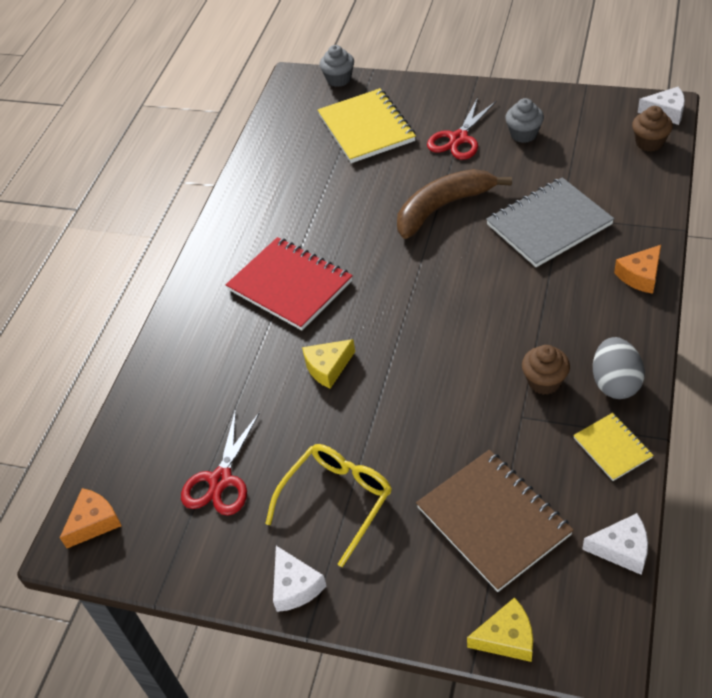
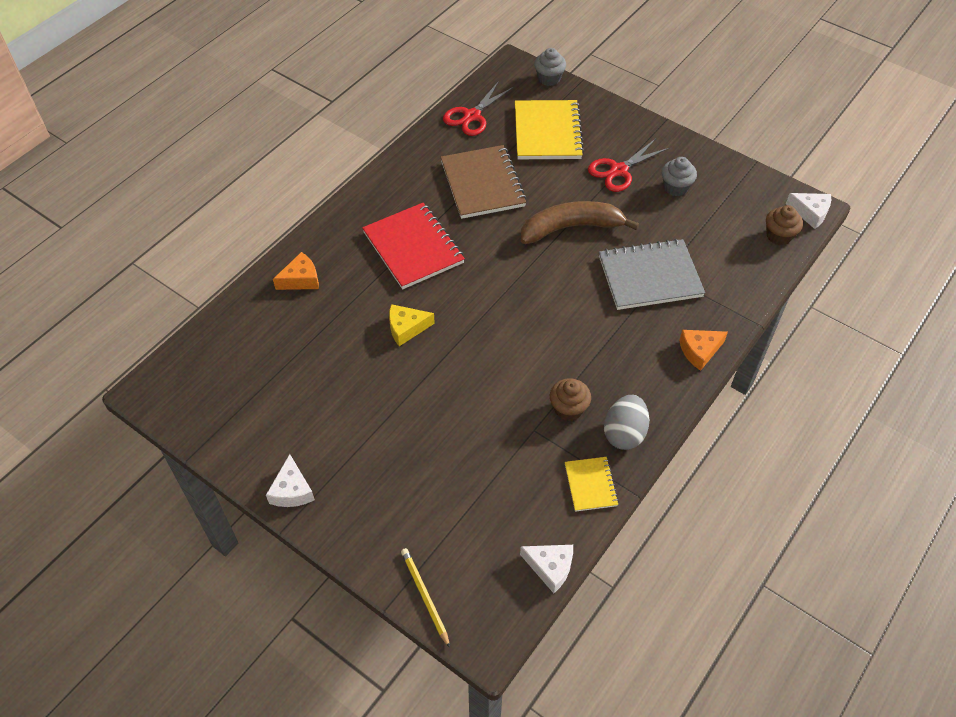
camera: 15 degrees right, 5 degrees up
orange cheese [60,488,121,548] -> orange cheese moved to [273,252,319,290]
red scissors [181,409,260,516] -> red scissors moved to [443,81,513,136]
yellow glasses [265,444,392,567] -> none
brown notebook [416,450,574,592] -> brown notebook moved to [441,145,527,219]
yellow cheese [467,597,533,662] -> yellow pencil [401,548,450,648]

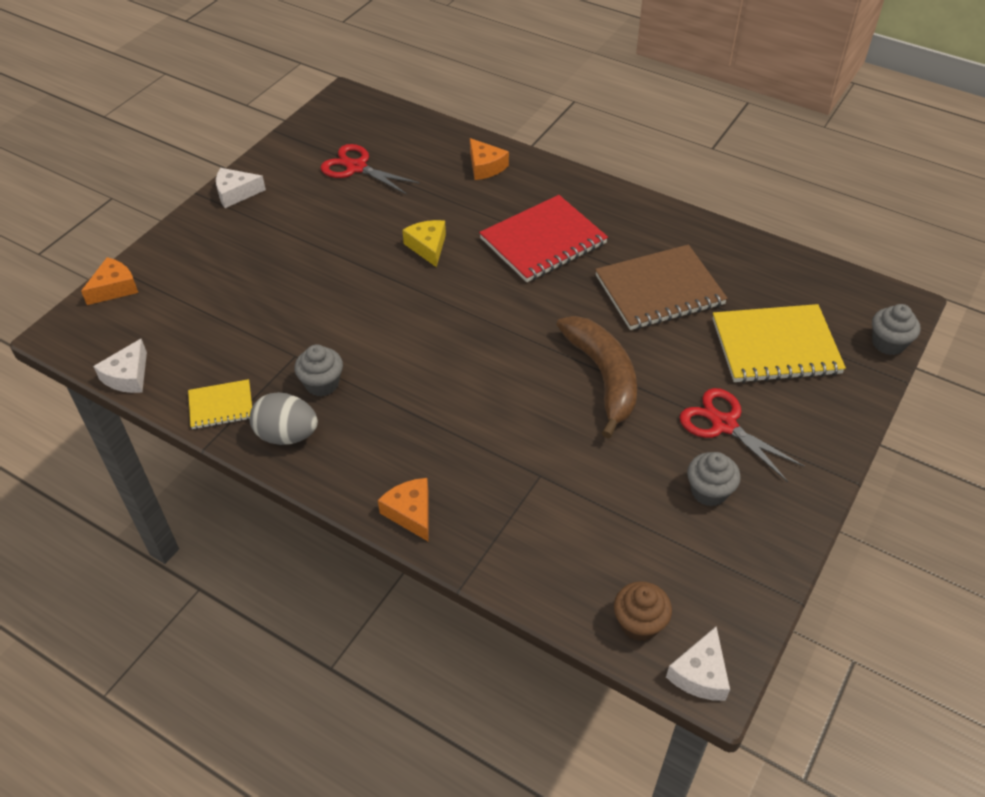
camera: 85 degrees right, 5 degrees down
yellow pencil [401,548,450,648] -> orange cheese [81,257,138,305]
red scissors [443,81,513,136] -> red scissors moved to [321,144,420,195]
brown cupcake [550,378,591,421] -> grey cupcake [295,344,343,396]
grey notebook [599,238,705,310] -> none

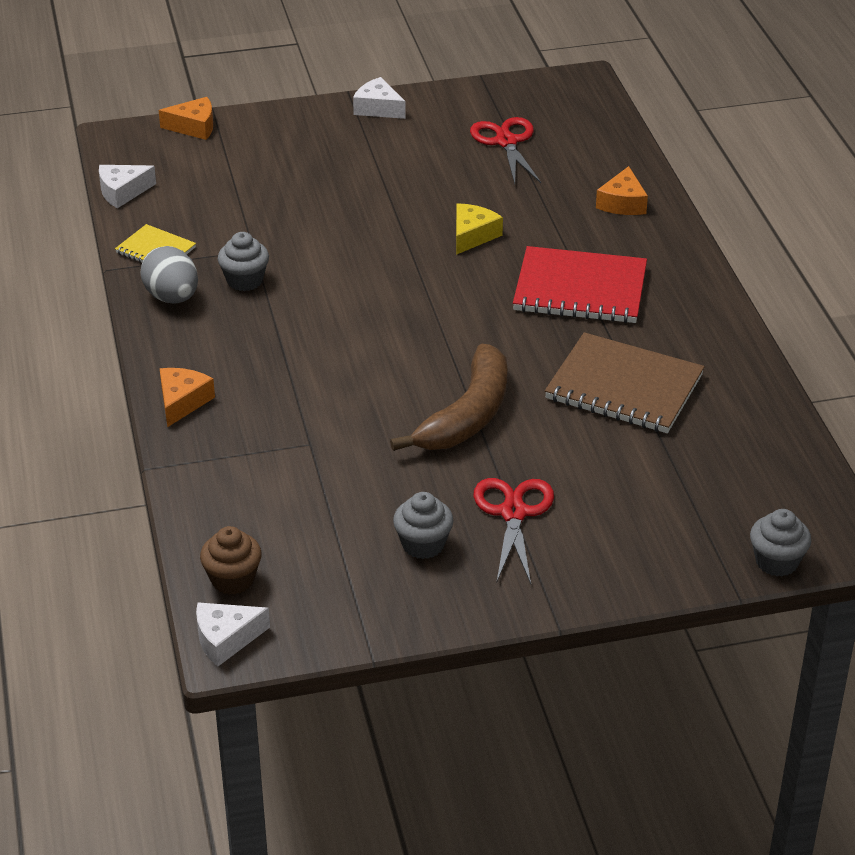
camera: 45 degrees right, 10 degrees down
yellow notebook [713,304,846,383] -> none

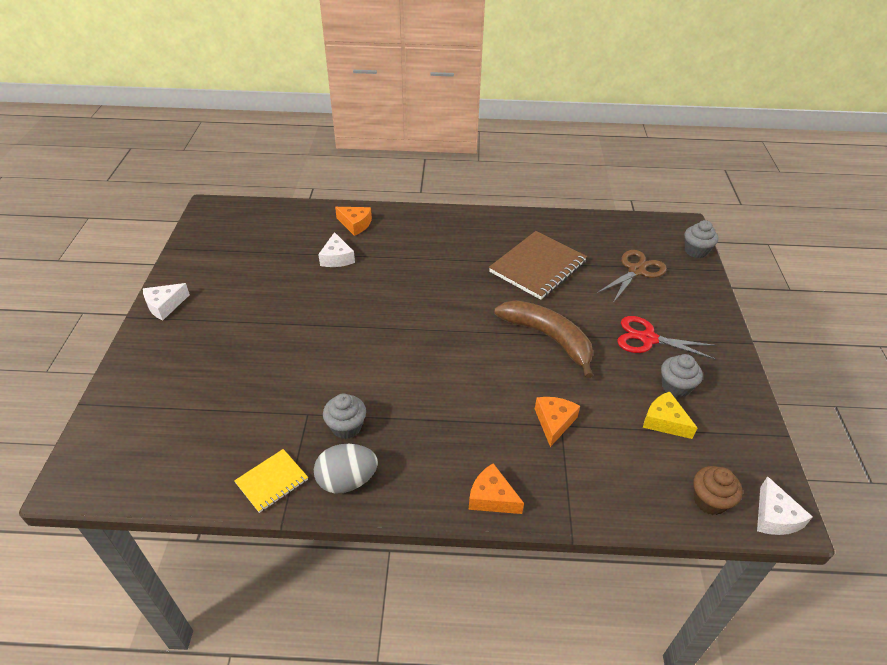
camera: 75 degrees left, 5 degrees up
white cheese [99,165,156,208] -> white cheese moved to [318,232,355,267]
orange cheese [159,97,213,140] -> orange cheese moved to [535,397,580,447]
yellow cheese [456,203,503,255] -> yellow cheese moved to [643,391,697,439]
red scissors [470,117,541,184] -> none
red notebook [513,246,647,323] -> none
none -> brown scissors [597,250,667,303]

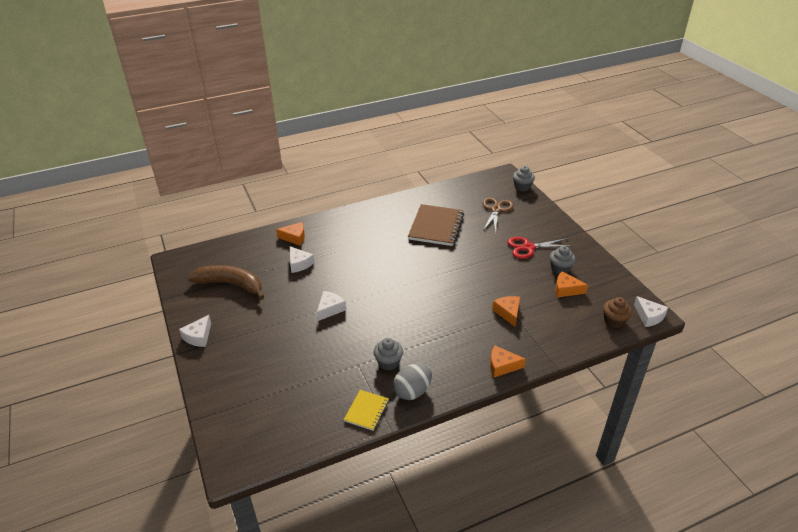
camera: 25 degrees left, 5 degrees down
brown banana [494,300,593,378] -> brown banana moved to [187,265,264,300]
yellow cheese [643,391,697,439] -> orange cheese [555,271,588,297]
none -> white cheese [317,291,346,321]

